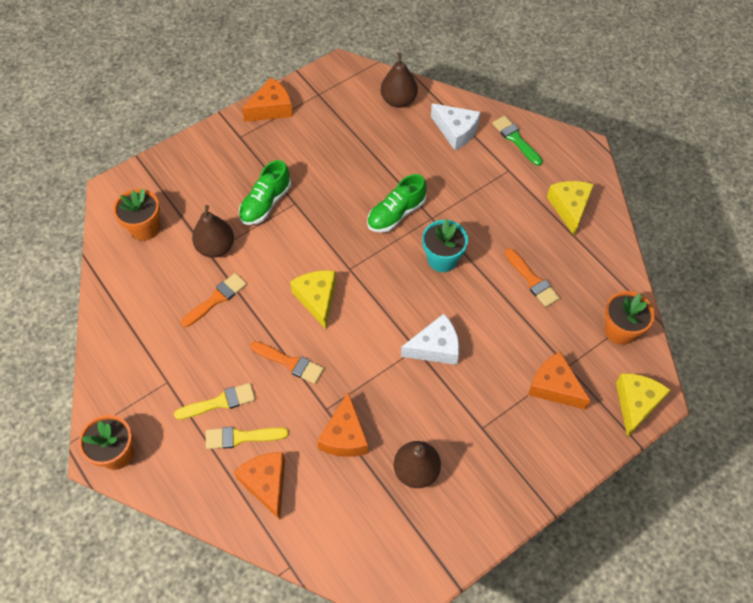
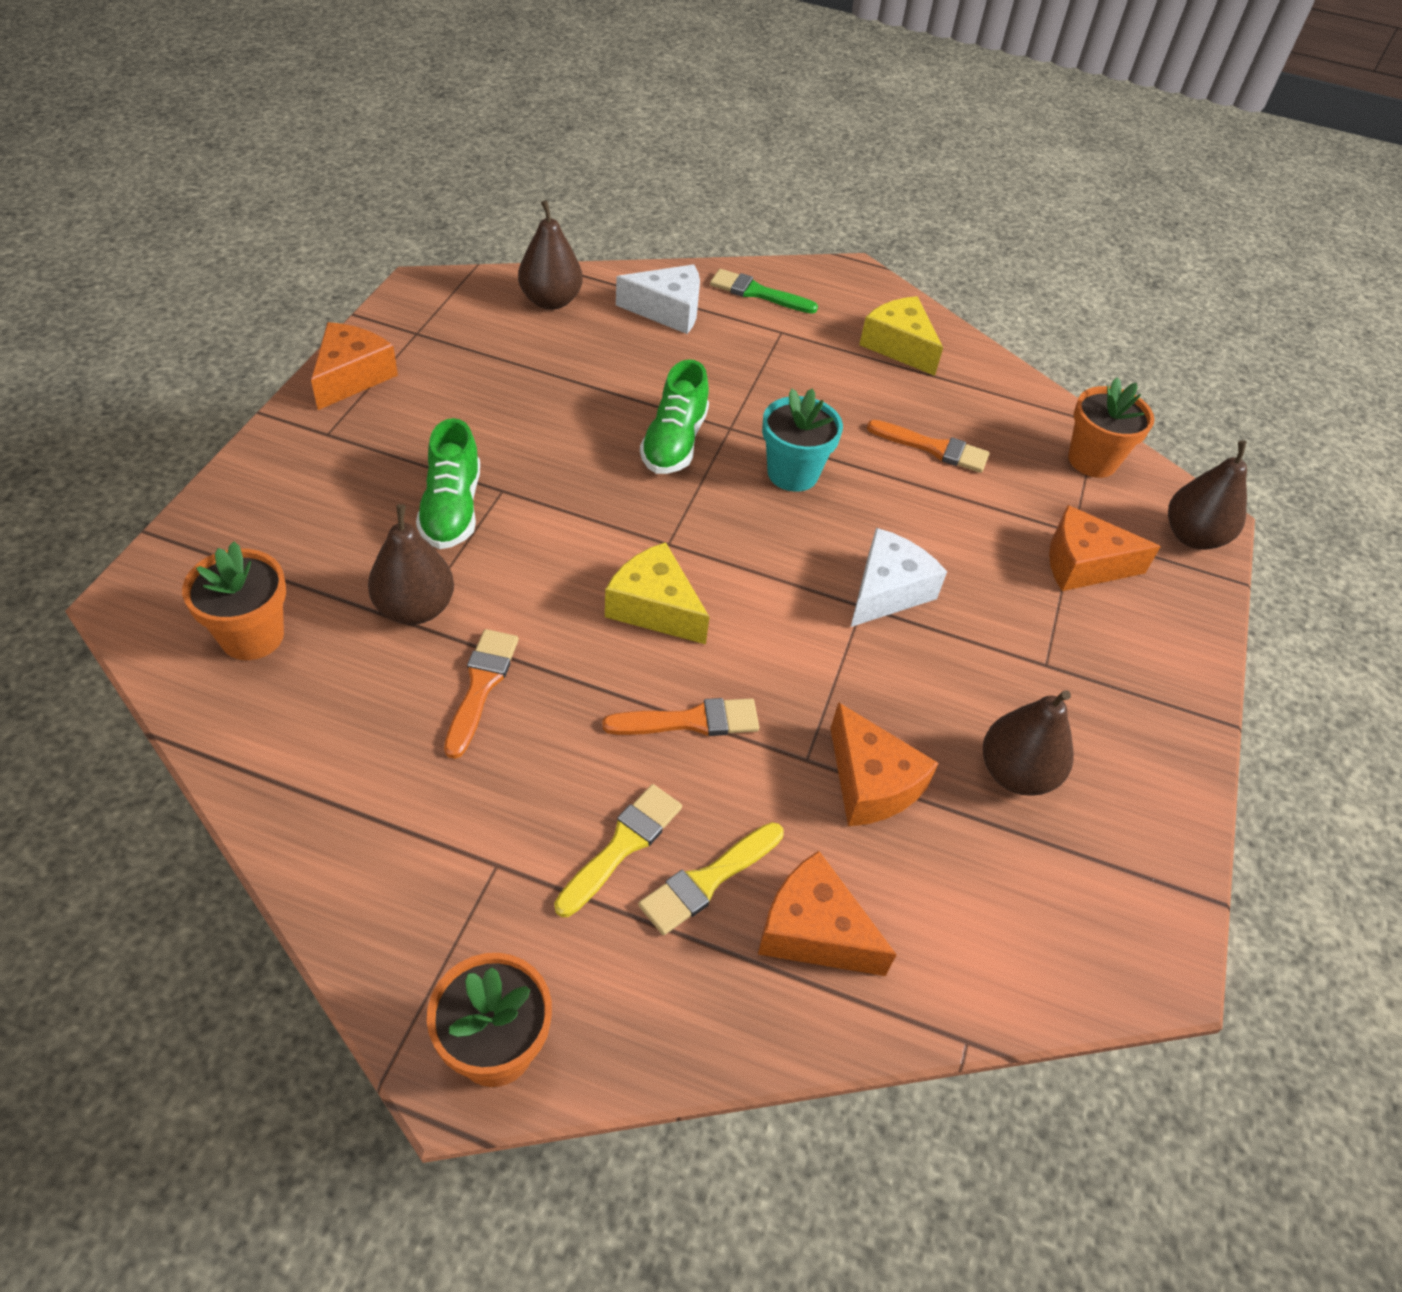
camera: 40 degrees left, 10 degrees down
yellow cheese [616,373,670,437] -> brown pear [1168,440,1247,550]

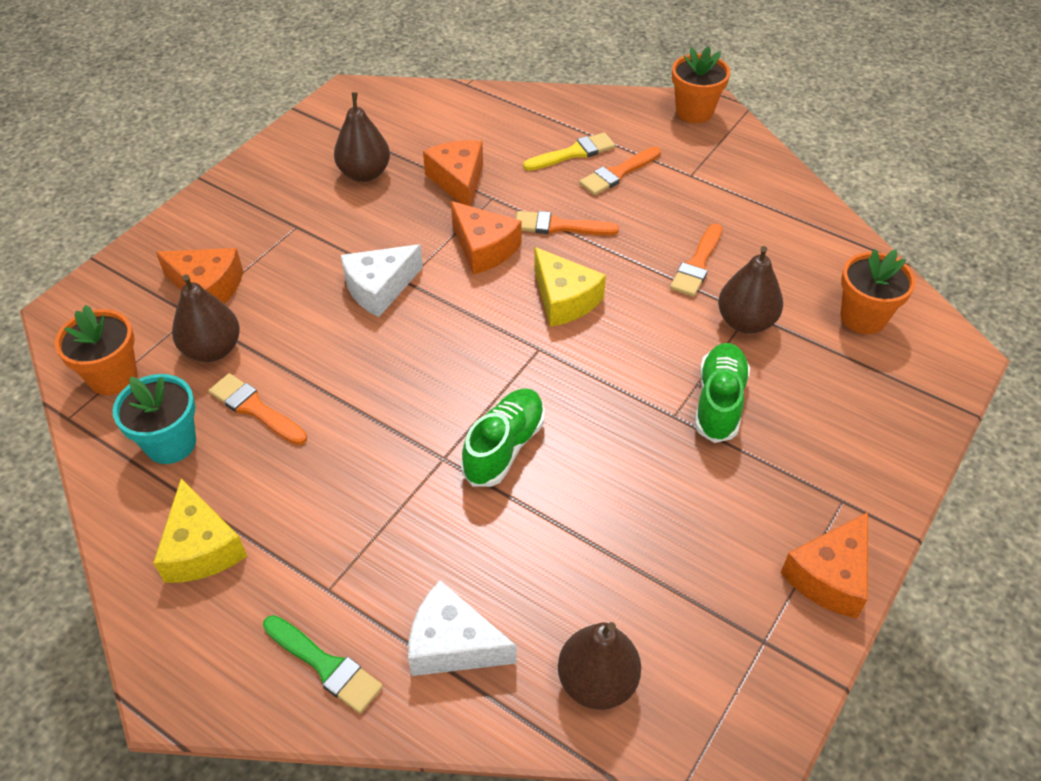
camera: 160 degrees left, 0 degrees up
yellow brush [554,784,682,917] -> orange brush [579,146,661,195]
orange cheese [758,851,897,976] -> orange cheese moved to [451,201,521,275]
turquoise flower pot [762,389,843,492] -> turquoise flower pot moved to [112,374,196,464]
brown pear [1168,440,1247,550] -> brown pear moved to [172,274,240,362]

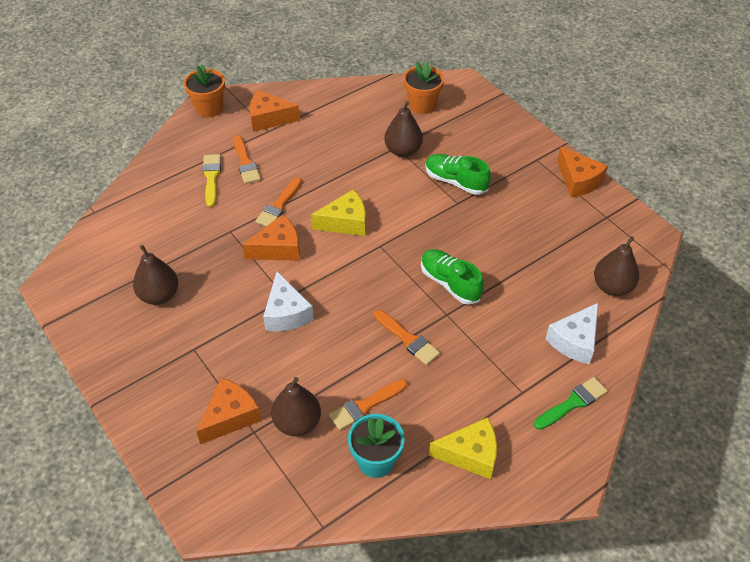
camera: 70 degrees left, 0 degrees up
orange flower pot [55,305,137,395] -> none
orange cheese [423,140,483,206] -> orange cheese moved to [250,90,300,132]
orange brush [670,223,722,297] -> orange brush moved to [374,310,440,365]

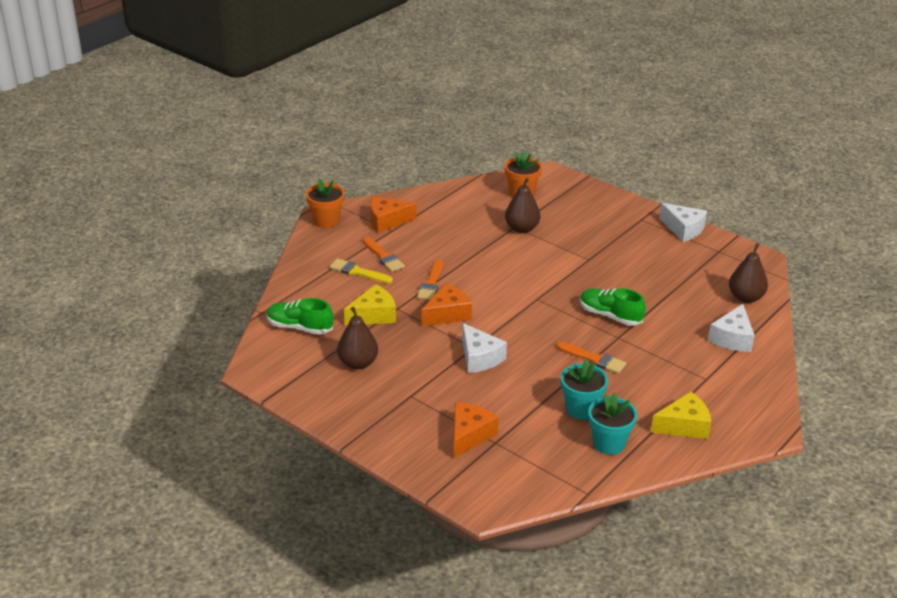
camera: 15 degrees left, 15 degrees down
yellow brush [202,154,221,207] -> yellow brush turned 45 degrees counterclockwise [329,258,393,283]
brown pear [271,377,321,436] -> none
yellow cheese [311,190,366,236] -> yellow cheese moved to [344,284,396,325]
orange brush [329,379,407,430] -> turquoise flower pot [561,359,608,420]
green shoe [425,154,491,195] -> green shoe moved to [267,298,333,335]
green brush [534,377,608,430] -> none
orange cheese [557,147,608,198] -> white cheese [659,203,707,242]

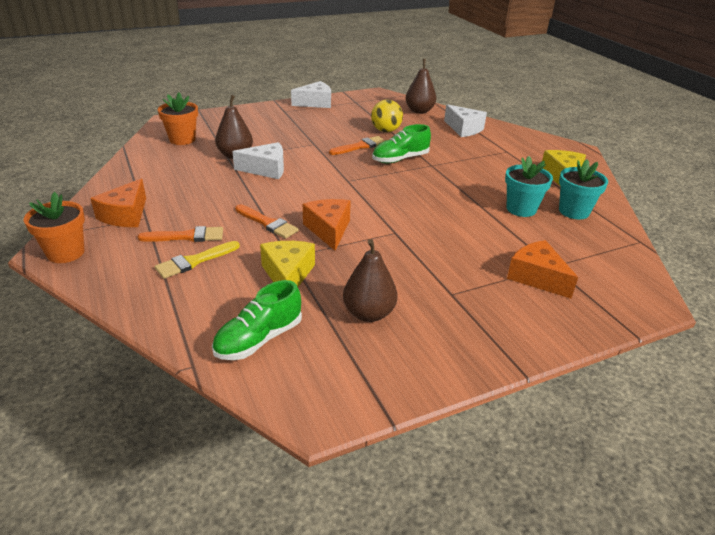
camera: 65 degrees left, 0 degrees up
white cheese [462,323,507,373] -> white cheese moved to [232,142,284,179]
orange brush [556,342,626,374] -> orange brush moved to [329,136,385,155]
none -> yellow ball [371,100,403,132]

